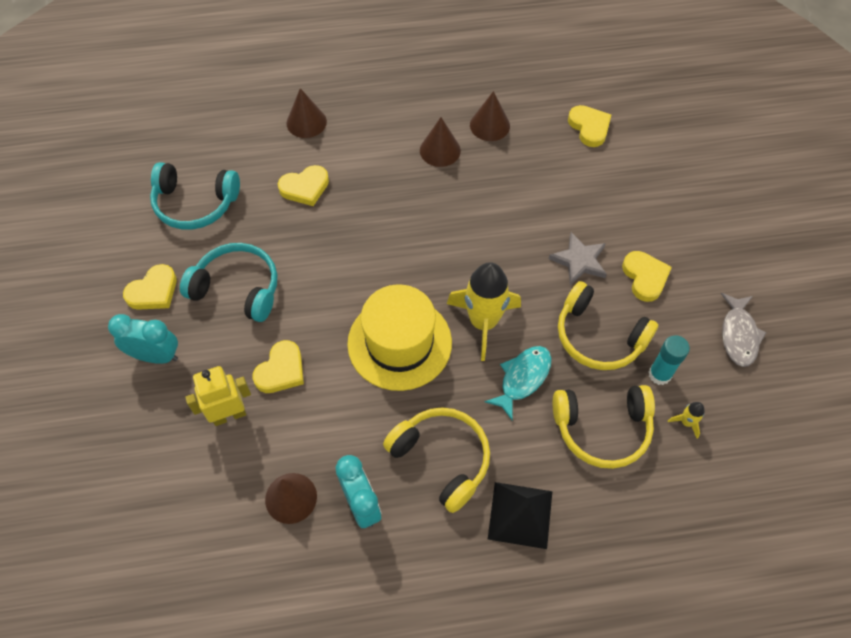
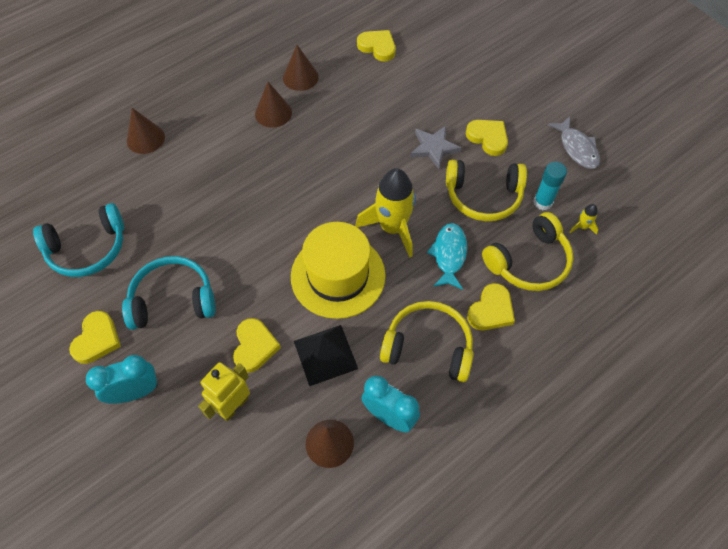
camera: 30 degrees left, 0 degrees up
yellow heart [278,165,329,206] -> yellow heart moved to [467,283,515,330]
black pyramid [488,482,552,549] -> black pyramid moved to [294,325,358,386]

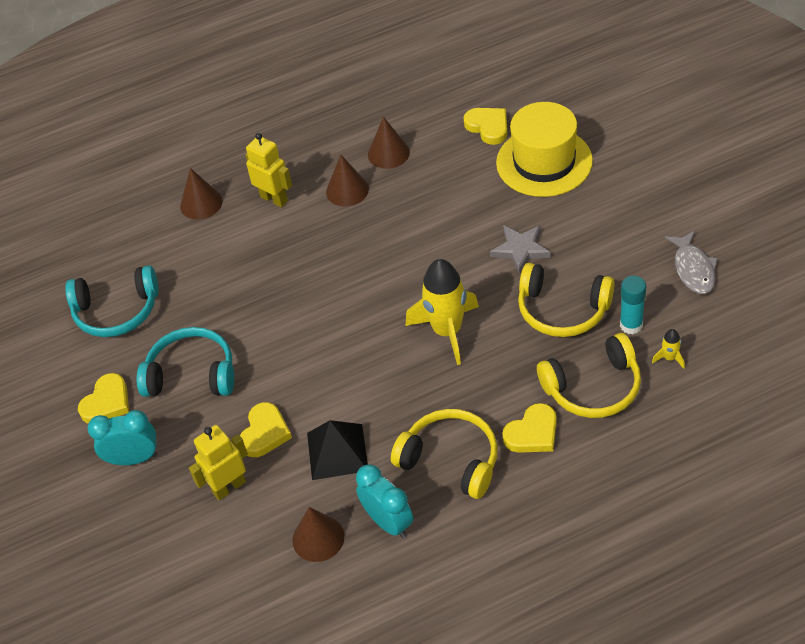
camera: 20 degrees right, 10 degrees down
yellow hat [291,222,386,319] -> yellow hat moved to [496,102,593,197]
turquoise fish [427,223,467,290] -> none
yellow heart [466,120,508,156] -> none
none -> yellow robot [245,133,292,208]

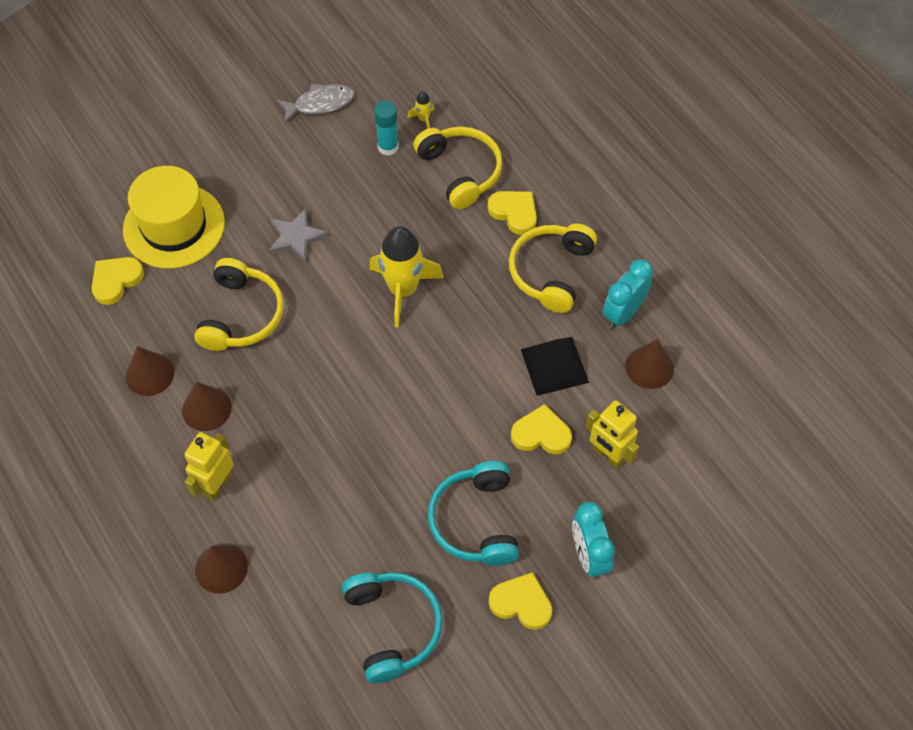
camera: 105 degrees left, 10 degrees up
yellow headphones [518,263,615,337] -> yellow headphones moved to [194,258,284,351]

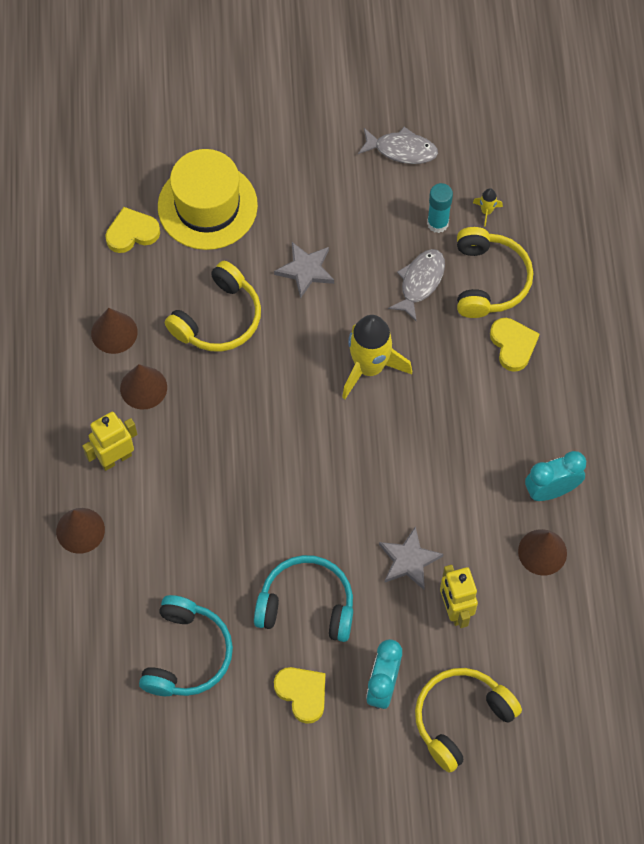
camera: 30 degrees right, 5 degrees up
turquoise headphones [428,461,519,566] -> turquoise headphones turned 75 degrees clockwise [254,555,353,642]
yellow headphones [509,224,597,313] -> yellow headphones moved to [415,668,522,773]
yellow heart [511,404,572,454] -> grey star [379,526,443,590]
black pyramid [521,337,589,396] -> none
none -> grey fish [388,249,445,322]

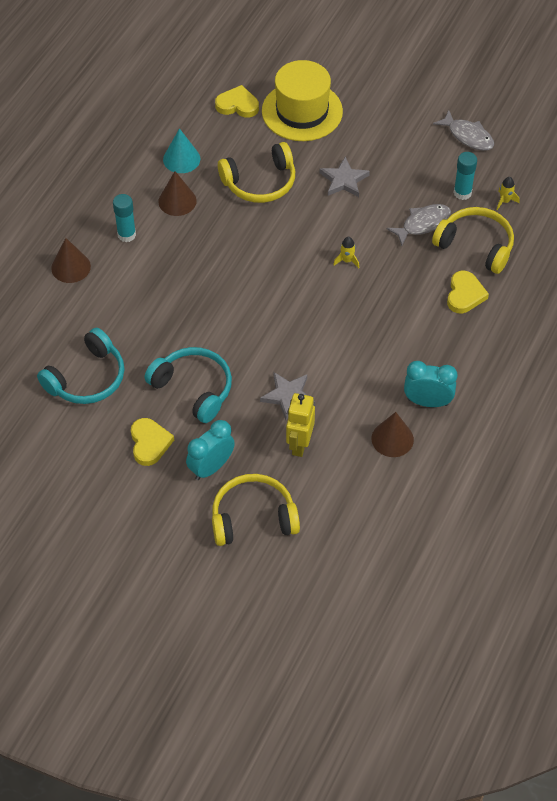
camera: 30 degrees right, 10 degrees down
yellow robot [82,412,137,471] -> turquoise glue stick [113,194,136,242]
brown cone [91,308,138,354] -> turquoise cone [163,128,200,173]
yellow rocket [342,315,412,399] -> yellow rocket [333,237,359,268], size x0.41
yellow headphones [457,227,533,318] -> yellow headphones turned 90 degrees counterclockwise [432,207,514,274]

